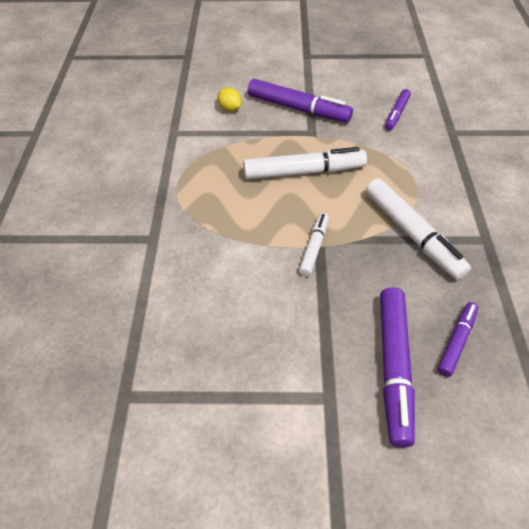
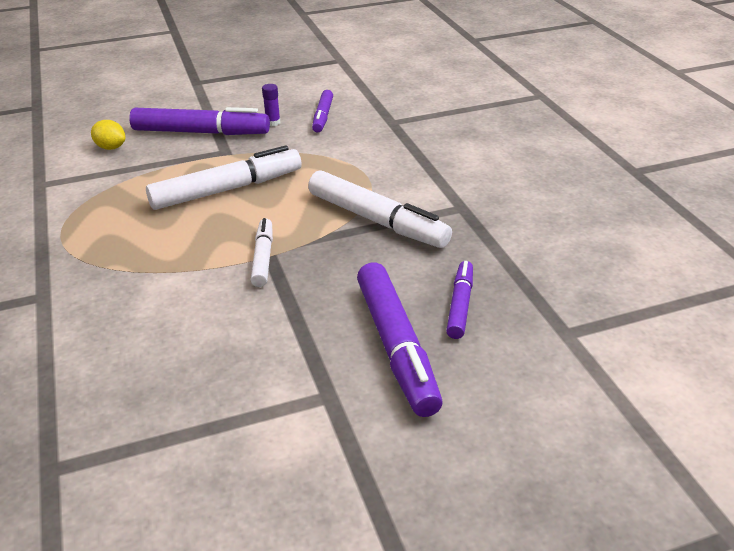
camera: 20 degrees left, 15 degrees down
none -> purple glue stick [262,84,280,126]

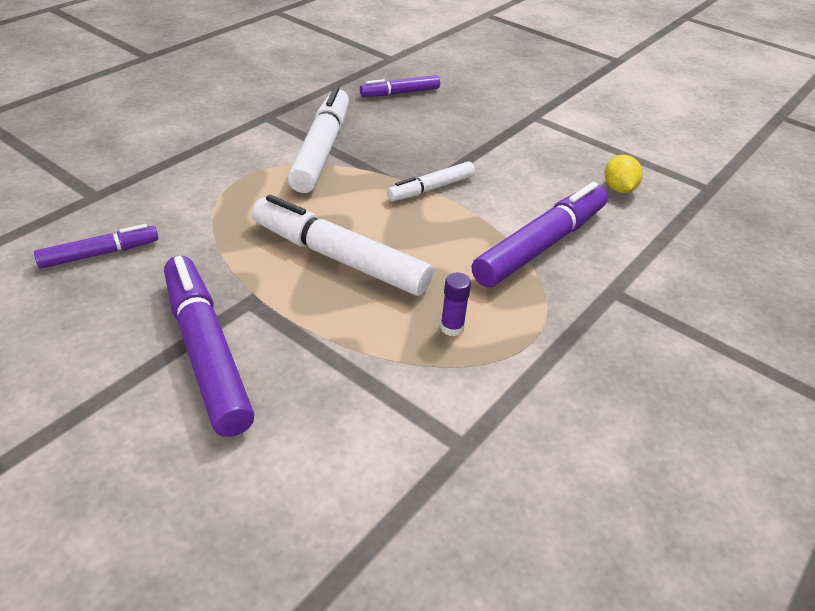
camera: 125 degrees left, 5 degrees up
yellow lemon [91,120,125,150] -> yellow lemon moved to [605,155,642,193]
purple glue stick [262,84,280,126] -> purple glue stick moved to [441,273,471,336]
purple marker [357,263,443,417] -> purple marker moved to [472,182,608,287]

